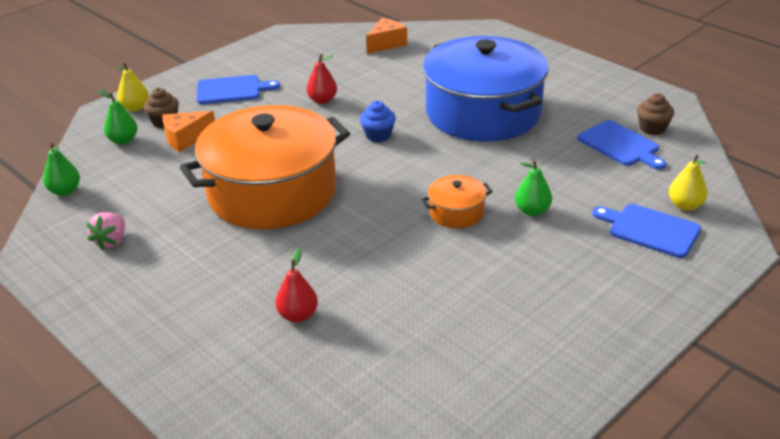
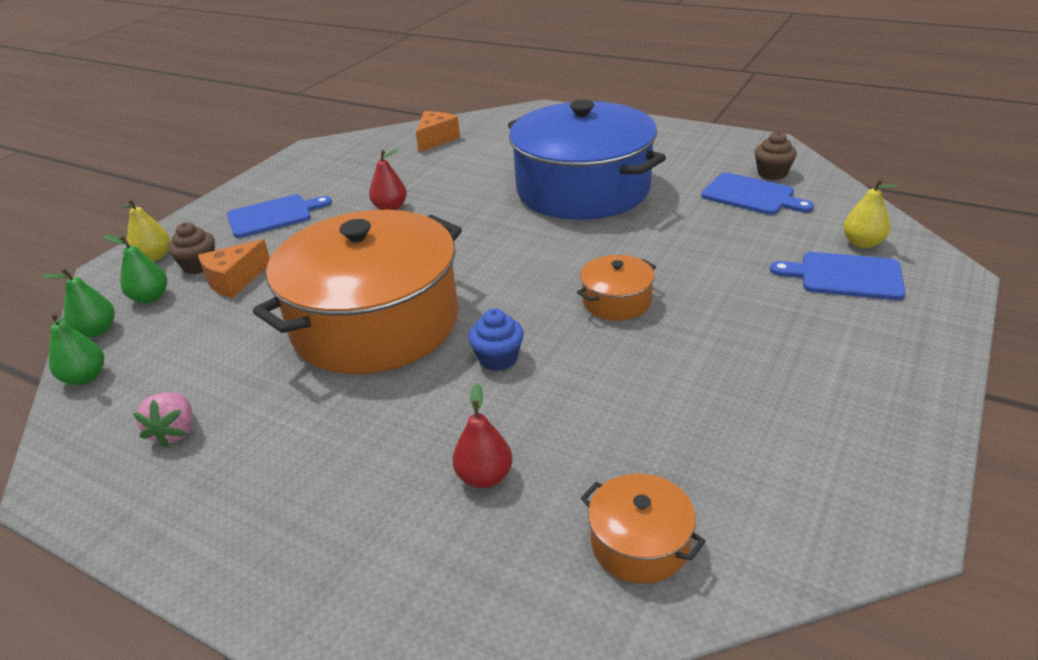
camera: 15 degrees left, 0 degrees up
blue cupcake [360,101,396,142] -> blue cupcake moved to [468,308,524,371]
green pear [515,160,552,216] -> green pear moved to [42,268,115,337]
none -> orange pot [581,473,706,584]

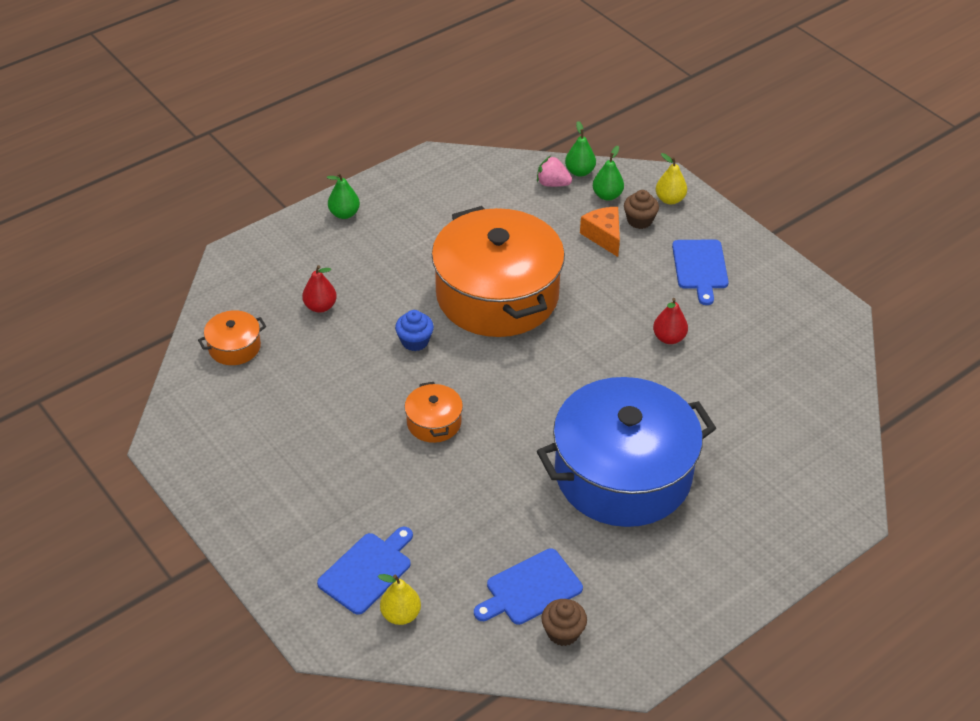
camera: 110 degrees right, 10 degrees up
green pear [49,312,104,385] -> green pear moved to [327,173,360,219]
pink strawberry [133,392,193,448] -> pink strawberry moved to [537,156,572,187]
orange cheese [416,111,460,152] -> none

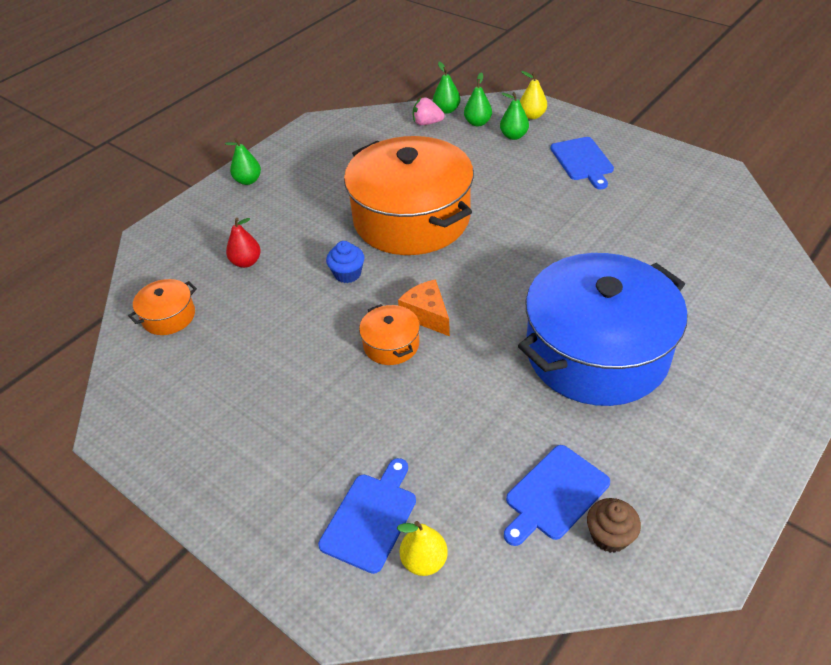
camera: 10 degrees left, 0 degrees up
orange cheese [580,207,620,257] -> orange cheese moved to [398,279,450,336]
brown cupcake [624,190,659,229] -> green pear [500,92,529,140]
red pear [653,298,688,344] -> none

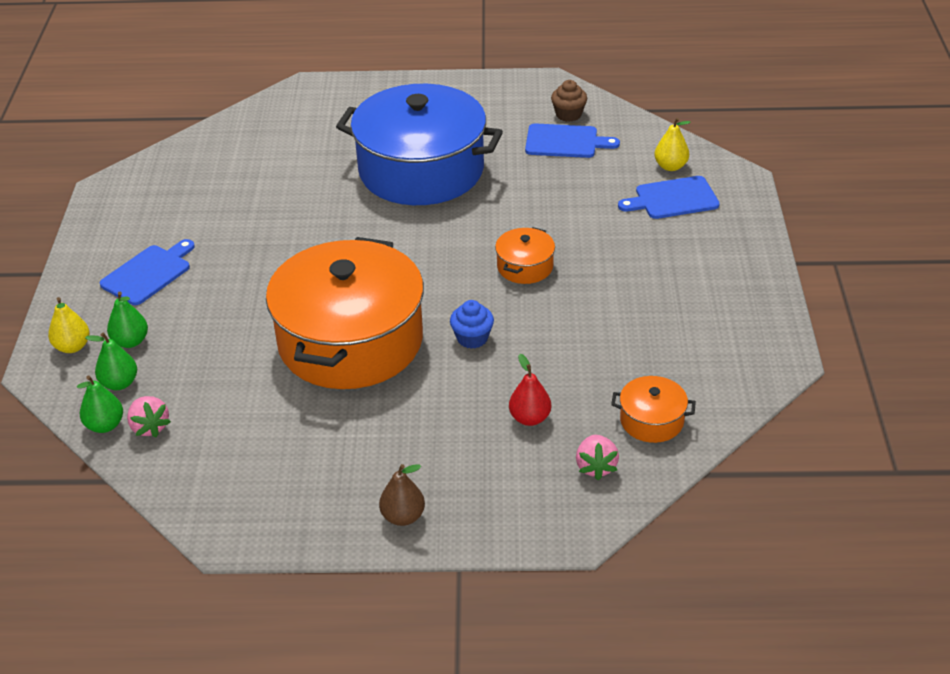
camera: 130 degrees left, 5 degrees down
green pear [225,138,261,185] -> brown pear [379,464,425,526]
orange cheese [398,279,450,336] -> none
none -> pink strawberry [576,435,619,480]

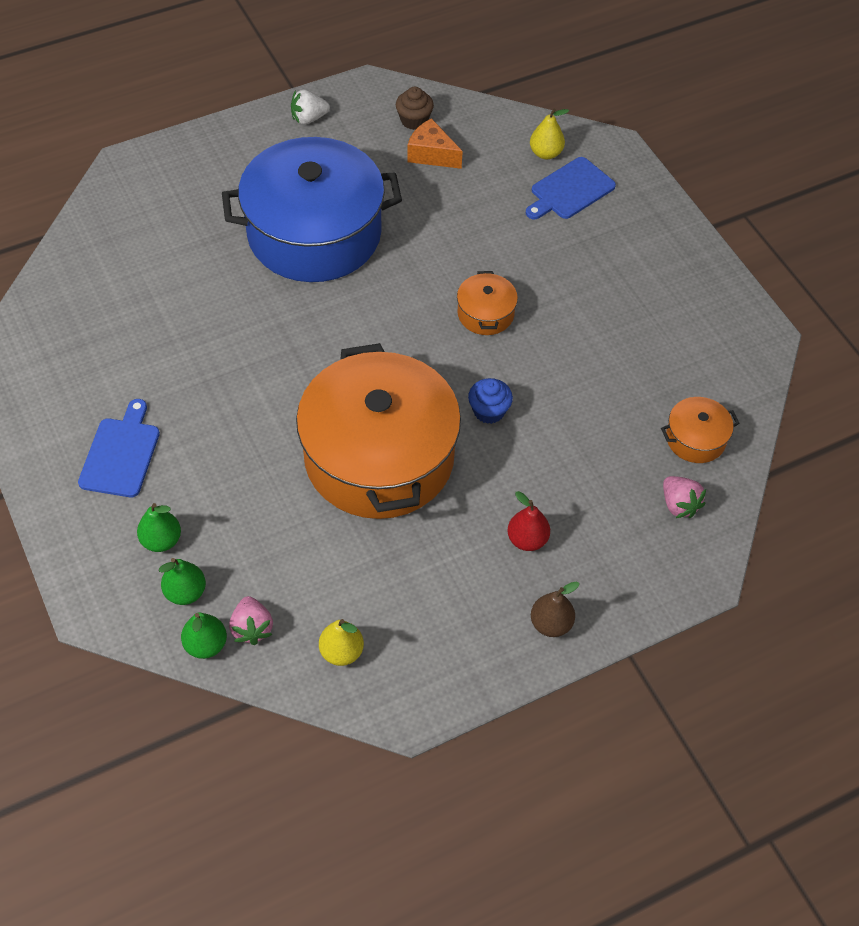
camera: 30 degrees left, 15 degrees up
yellow pear [48,297,90,353] -> yellow pear moved to [319,619,364,666]
pink strawberry [127,396,171,437] -> pink strawberry turned 45 degrees clockwise [229,596,273,645]
red pear [509,354,551,426] -> red pear moved to [507,491,550,551]
blue cutting board [525,123,620,158] -> orange cheese [407,118,463,169]
none -> white strawberry [291,90,330,124]

